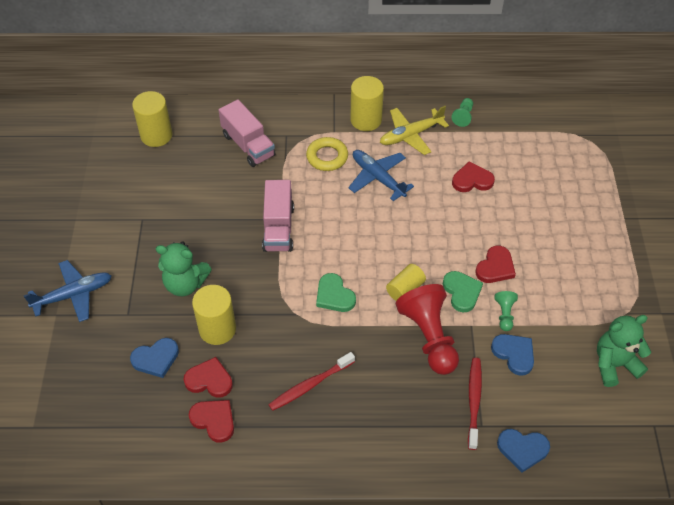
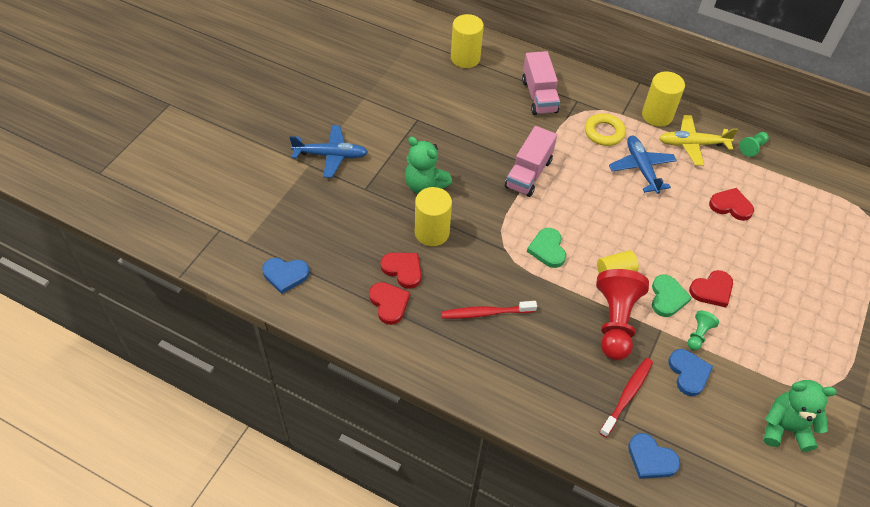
camera: 25 degrees right, 0 degrees up
blue heart [130,338,179,378] -> blue heart moved to [262,258,310,294]

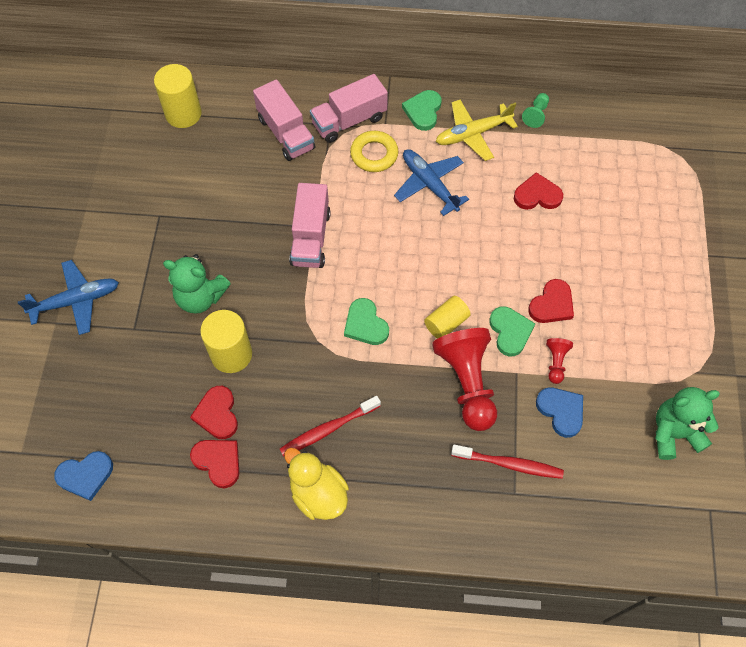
camera: 20 degrees left, 10 degrees up
red heart [381,253,421,289] -> red heart turned 120 degrees counterclockwise [190,386,238,439]
red toothbrush [599,358,653,437] -> red toothbrush turned 90 degrees clockwise [451,444,564,479]
blue heart [628,433,680,479] -> none
yellow cylinder [642,71,685,127] -> green heart [402,90,441,131]
green pawn [687,311,719,350] -> red pawn [546,338,573,384]
none -> yellow duck [284,448,349,520]
none -> pink truck [310,74,388,143]

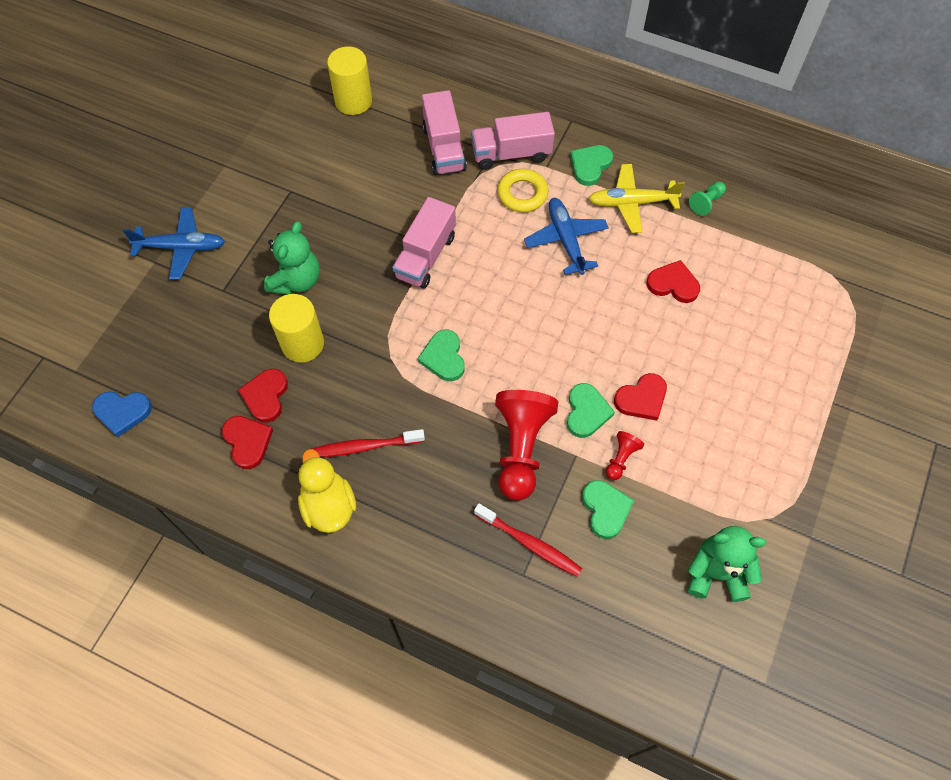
camera: 20 degrees right, 0 degrees up
green teddy bear [163,254,231,314] -> green teddy bear turned 105 degrees counterclockwise [264,221,320,294]
yellow cylinder [424,296,471,339] -> none
blue heart [536,388,583,438] -> green heart [582,480,634,539]

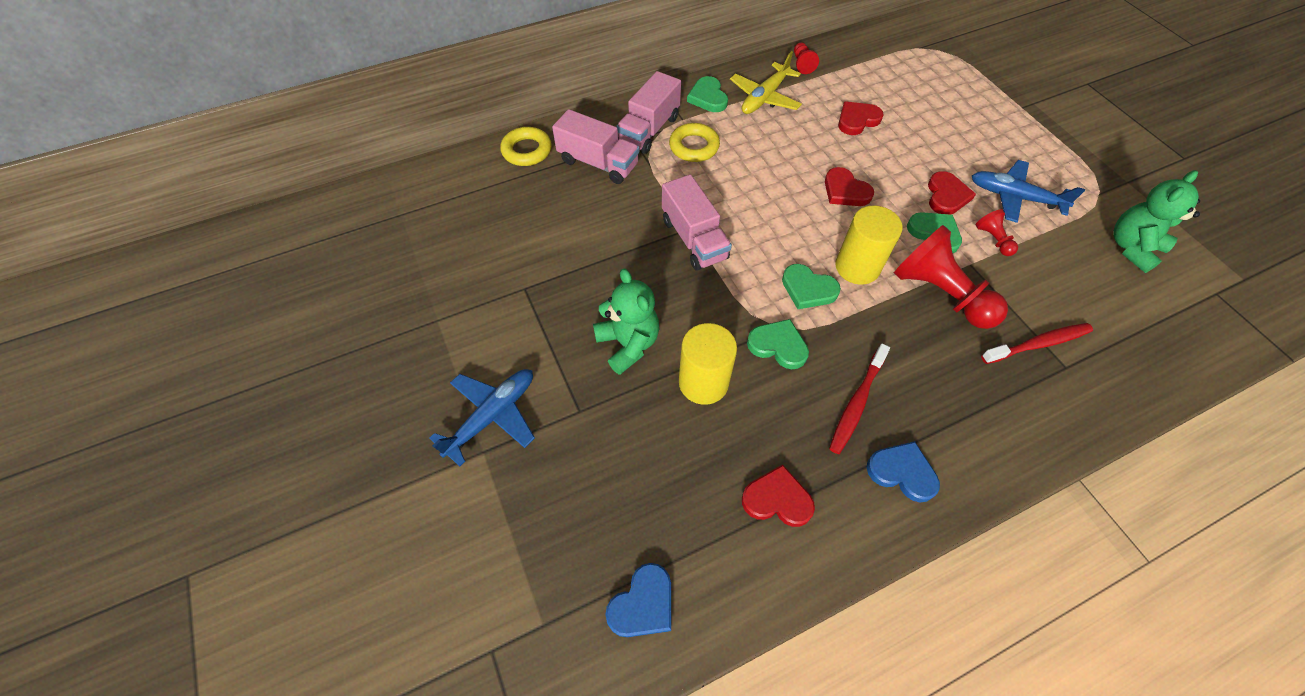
camera: 50 degrees left, 5 degrees down
red heart [238,369,288,423] -> red heart moved to [825,167,874,206]
yellow duck [298,449,356,533] -> blue heart [867,441,940,502]
yellow cylinder [327,47,372,115] -> yellow cylinder moved to [835,206,902,285]
blue plane [524,198,609,275] -> blue plane moved to [972,160,1085,223]
green heart [582,480,634,539] -> green heart moved to [747,319,809,369]
green pawn [689,181,726,216] -> red pawn [794,42,819,74]
none -> yellow ring [500,127,552,166]

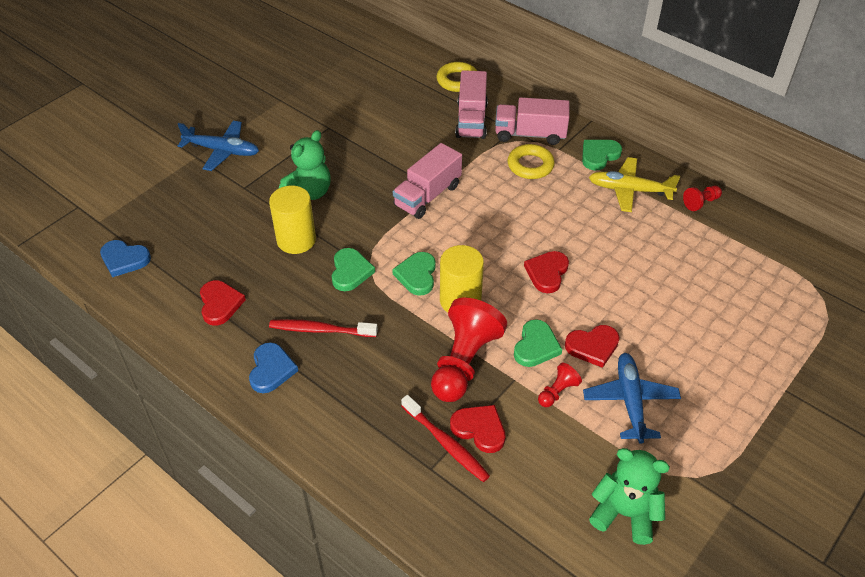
camera: 65 degrees right, 10 degrees down
red heart [838,102,884,135] -> red heart moved to [450,405,506,453]

